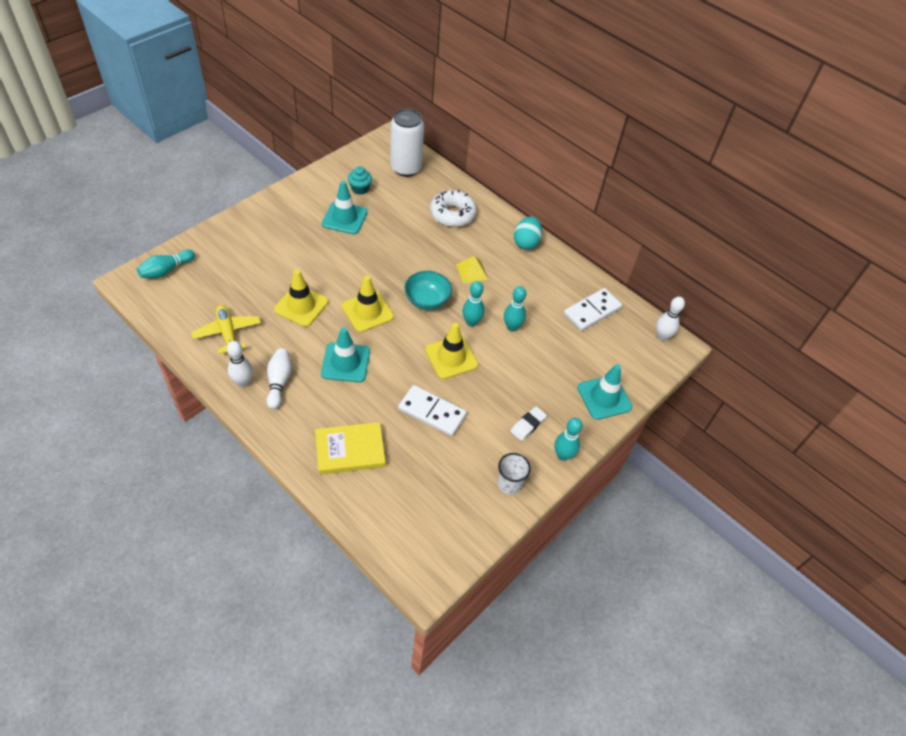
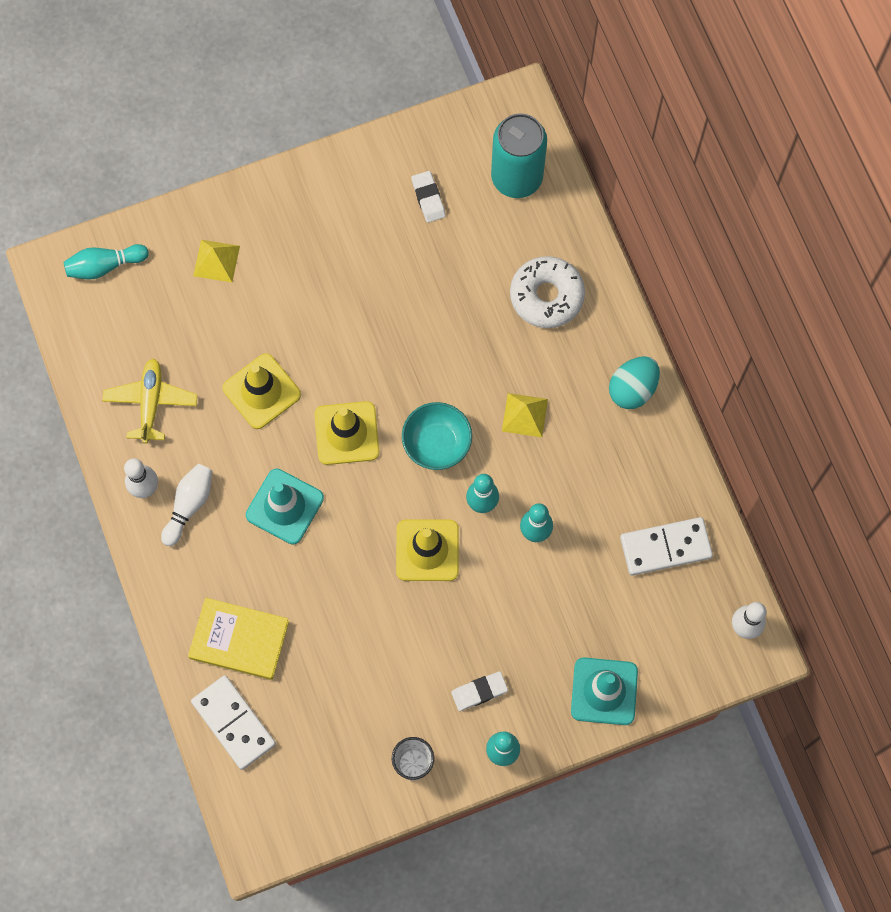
camera: 30 degrees right, 20 degrees up
turquoise traffic cone [322,181,368,234] -> none
turquoise cupcake [348,166,372,195] -> white eraser [411,171,446,223]
white can [390,109,424,177] -> turquoise can [491,113,547,198]
white domino [398,385,467,436] -> white domino moved to [191,675,276,770]
none -> yellow pyramid [193,240,240,282]

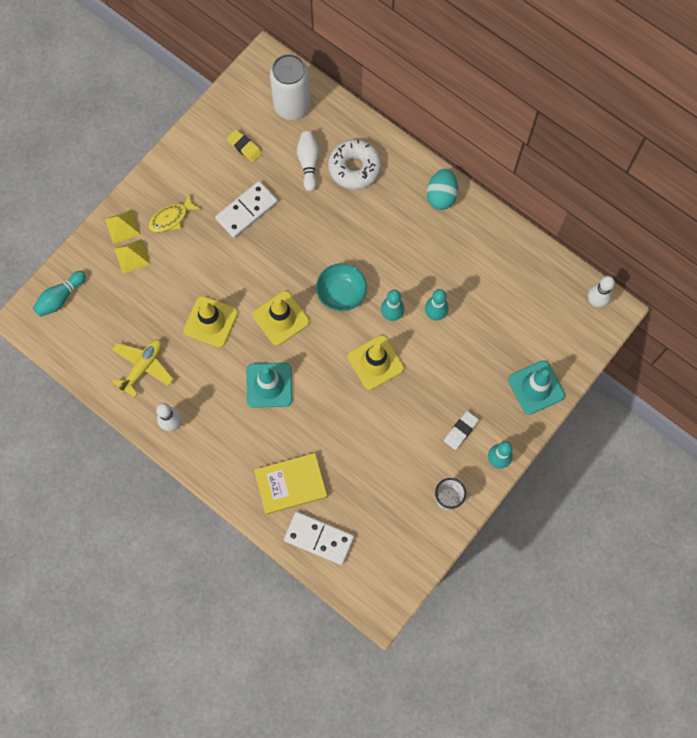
camera: 30 degrees left, 0 degrees up
yellow plane [102,358,197,444] -> yellow plane turned 60 degrees clockwise [112,339,174,397]
white bowling pin [161,464,212,546] -> white bowling pin moved to [297,131,319,192]
white eraser [411,171,446,223] -> yellow eraser [227,129,262,162]
turquoise can [491,113,547,198] -> white can [270,54,311,120]
yellow pyramid [502,393,548,437] -> yellow pyramid moved to [105,210,141,244]
white domino [620,517,713,575] -> white domino moved to [215,181,278,238]
none -> yellow fish [148,194,201,233]

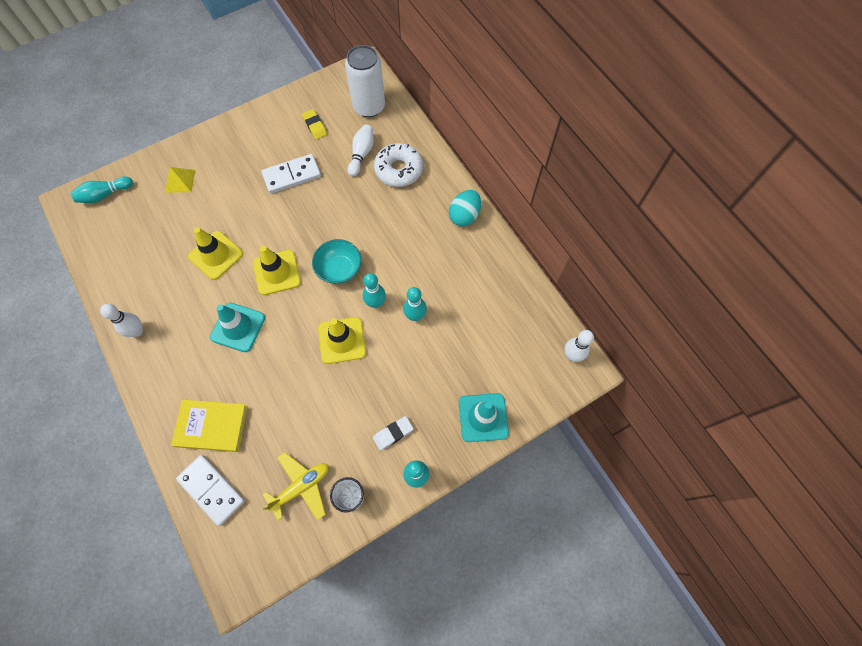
camera: 20 degrees right, 5 degrees down
yellow pyramid [105,210,141,244] -> none
yellow plane [112,339,174,397] -> yellow plane moved to [263,452,329,521]
yellow fish [148,194,201,233] -> none

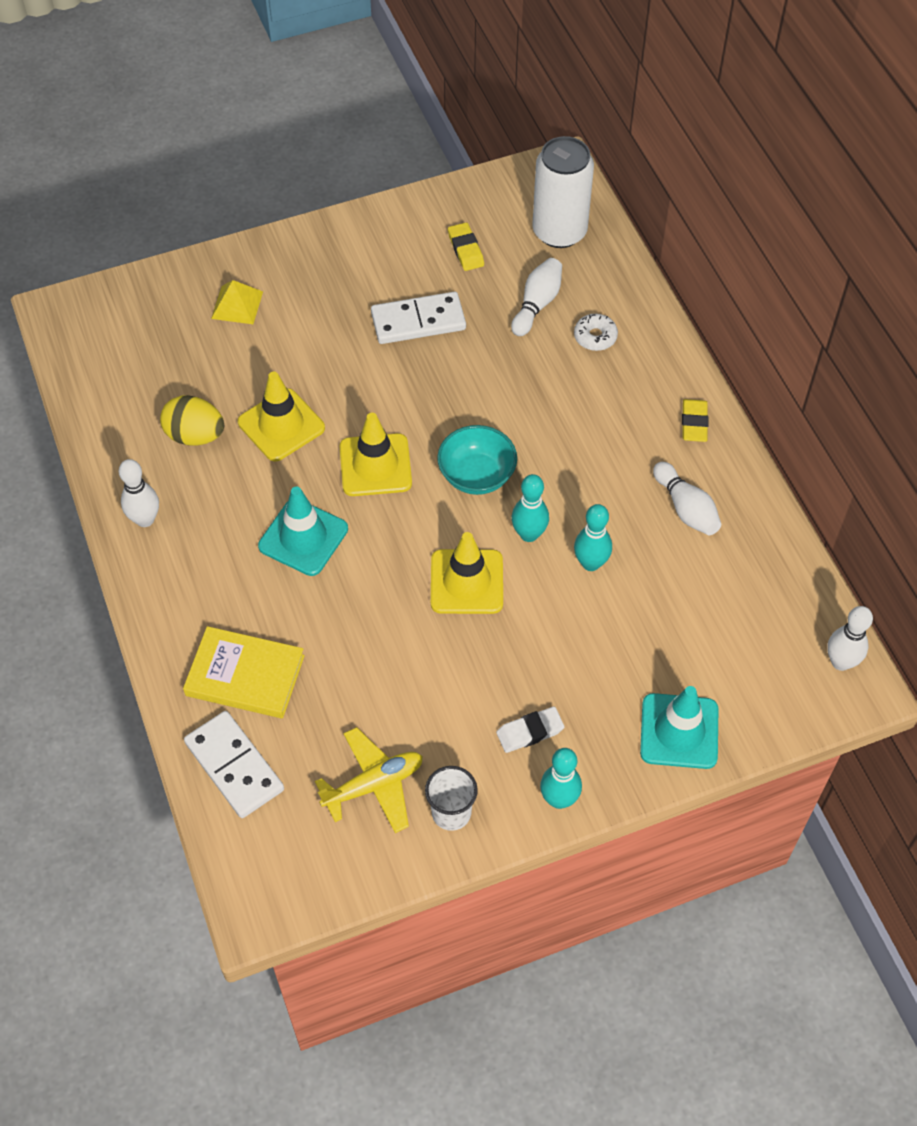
camera: 10 degrees right, 10 degrees down
turquoise bowling pin [70,176,133,203] -> none
white donut [374,143,423,187] -> white donut [574,314,618,351], size x0.54
turquoise egg [449,190,481,227] -> yellow eraser [682,399,708,442]
none -> yellow egg [160,395,224,446]
none -> white bowling pin [653,462,721,535]

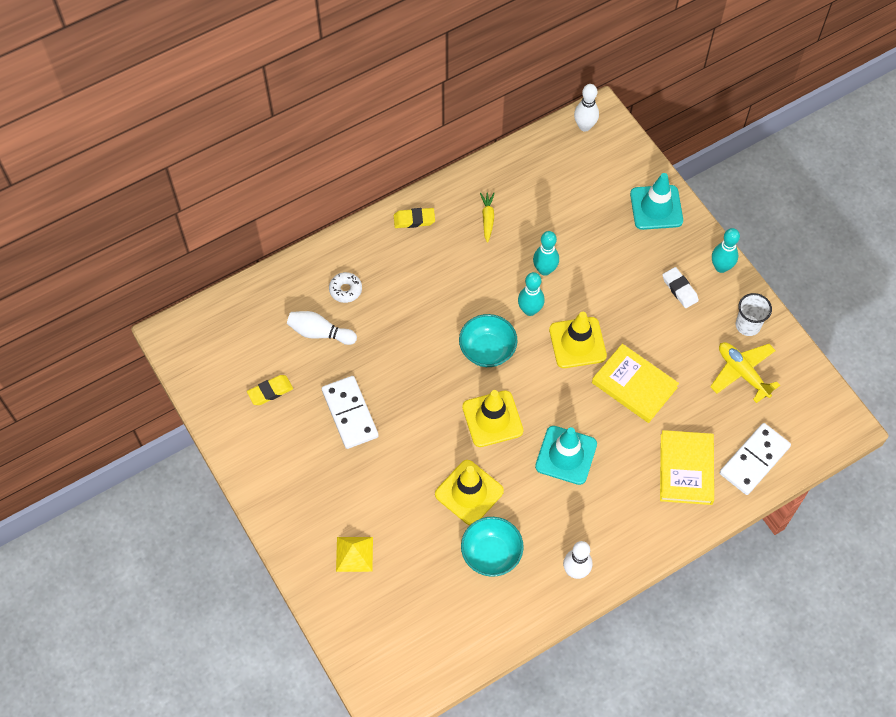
camera: 100 degrees left, 5 degrees up
yellow egg [160,395,224,446] -> turquoise bowl [461,517,524,577]
white can [532,136,594,248] -> none
white bowling pin [653,462,721,535] -> yellow carrot [480,193,495,243]
none -> yellow book [592,344,679,423]

